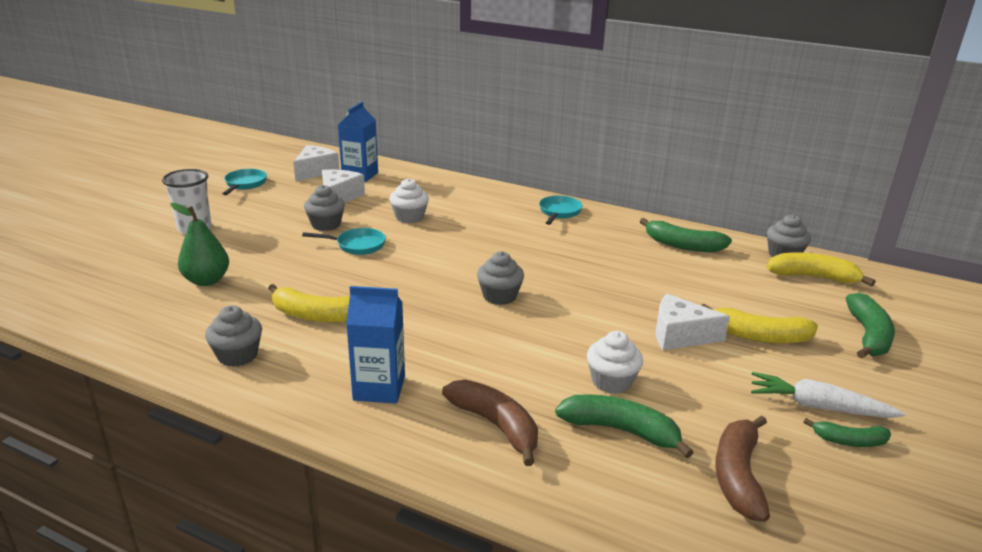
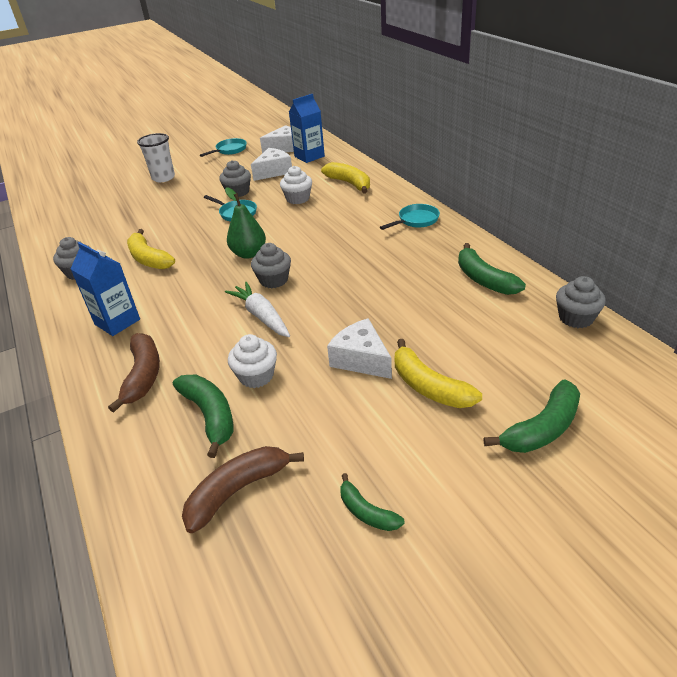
camera: 40 degrees right, 10 degrees up
green pear [170,203,229,286] -> green pear moved to [225,187,266,259]
white carrot [751,372,905,418] -> white carrot moved to [225,282,290,337]
yellow banana [767,252,875,287] -> yellow banana moved to [321,162,370,194]

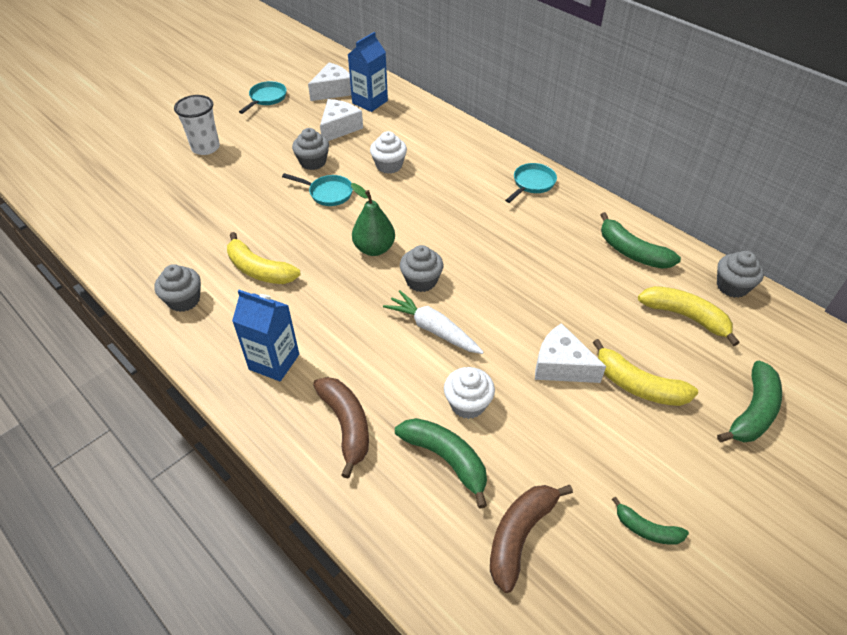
camera: 20 degrees left, 10 degrees up
yellow banana [321,162,370,194] -> yellow banana moved to [638,286,740,346]

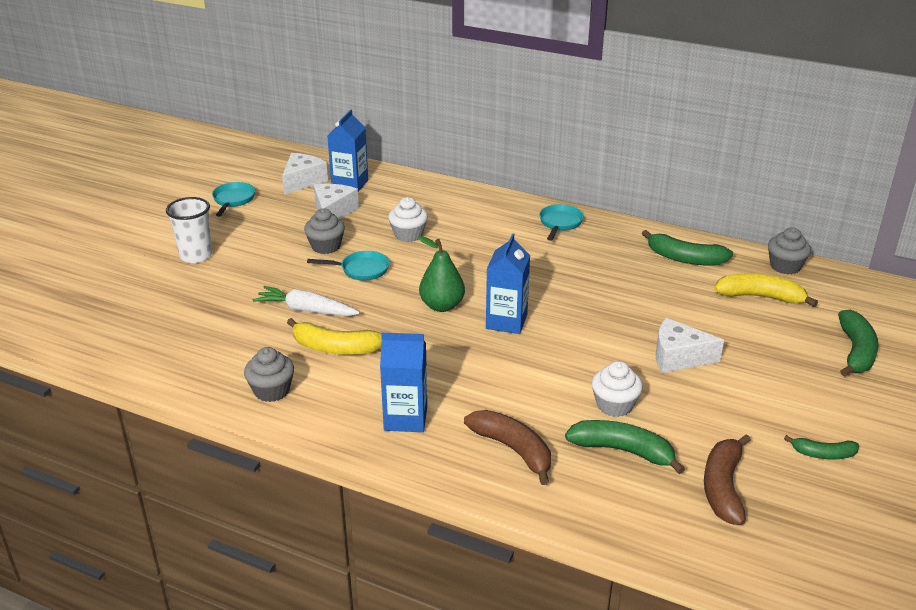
camera: 20 degrees left, 15 degrees down
white carrot [383,290,484,354] -> white carrot moved to [253,286,360,316]
grey cupcake [400,245,443,292] -> blue carton [486,233,530,334]
yellow banana [593,339,698,406] -> none

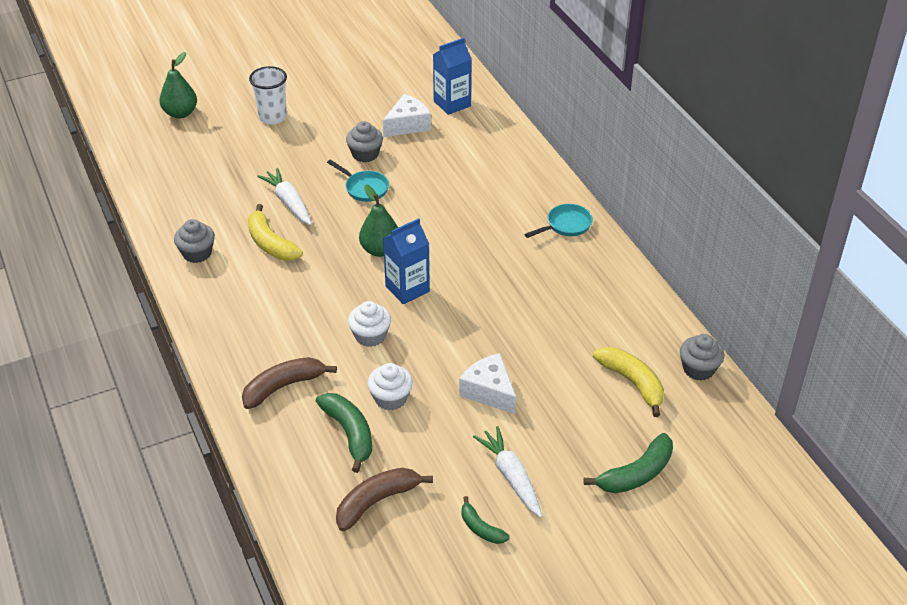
camera: 40 degrees right, 10 degrees up
turquoise pan [212,182,255,217] -> none
white cheese [282,153,328,194] -> none
blue carton [380,333,427,432] -> none
white cupcake [388,197,428,242] -> white cupcake moved to [348,301,391,347]
brown banana [464,410,551,485] -> brown banana turned 120 degrees counterclockwise [242,357,337,409]
green banana [642,230,733,266] -> none
none -> green pear [160,52,197,119]
none -> white carrot [473,426,542,518]

